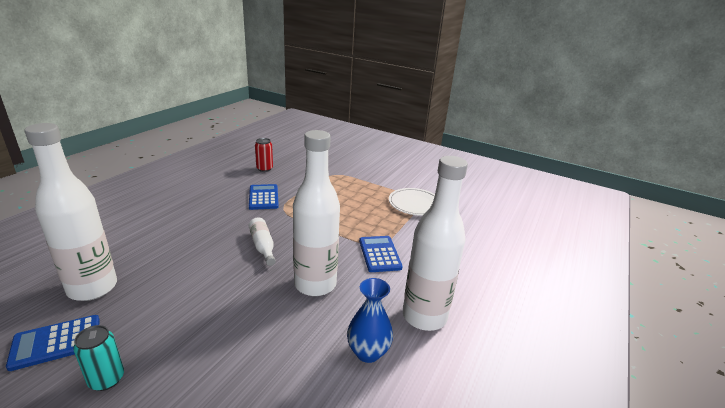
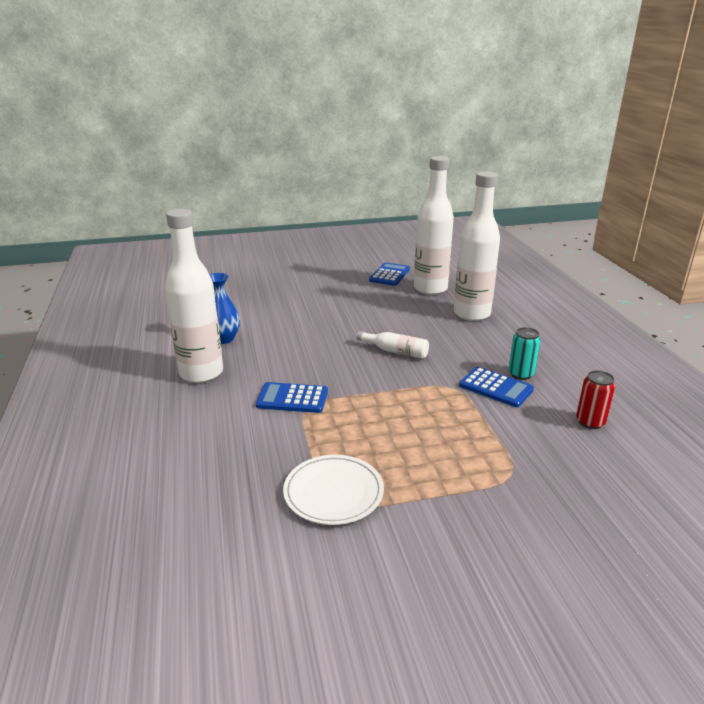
camera: 140 degrees right, 0 degrees up
turquoise can [73,325,124,391] -> turquoise can moved to [509,327,541,380]
white bottle [293,130,340,296] -> white bottle moved to [454,172,500,321]
blue calculator [359,236,403,272] -> blue calculator turned 150 degrees clockwise [256,382,328,413]

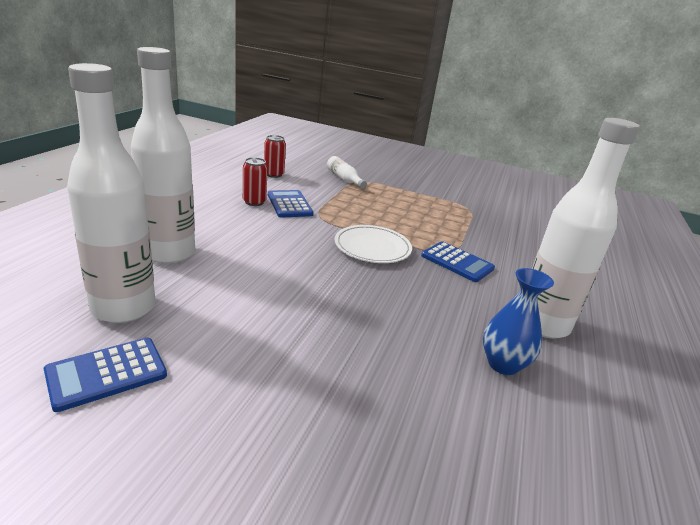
camera: 150 degrees left, 0 degrees up
white plate [283,455,384,525] -> white plate moved to [335,225,412,263]
white bottle [357,331,429,359] -> white bottle moved to [327,156,367,189]
turquoise can [509,327,541,380] -> red can [243,157,267,206]

